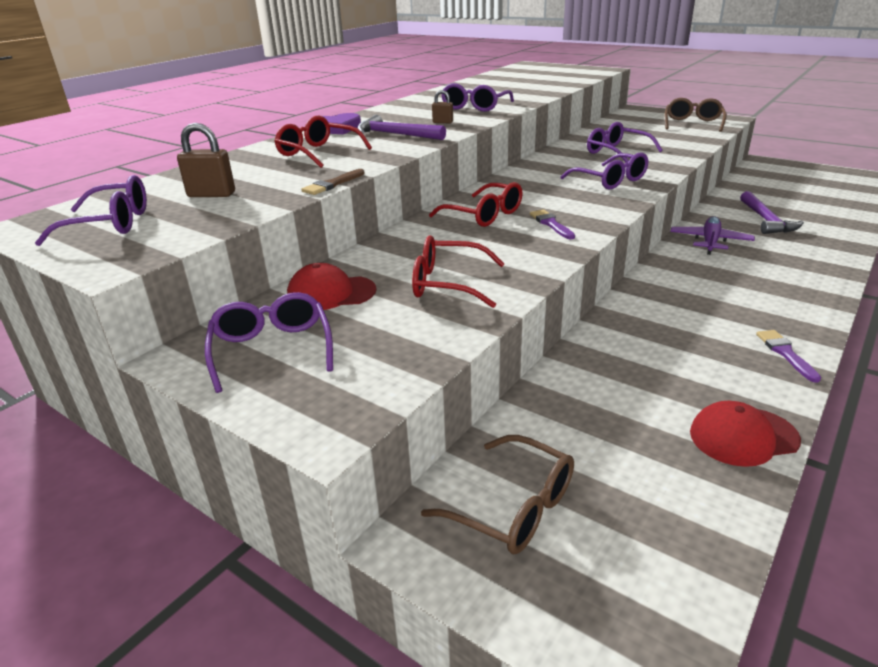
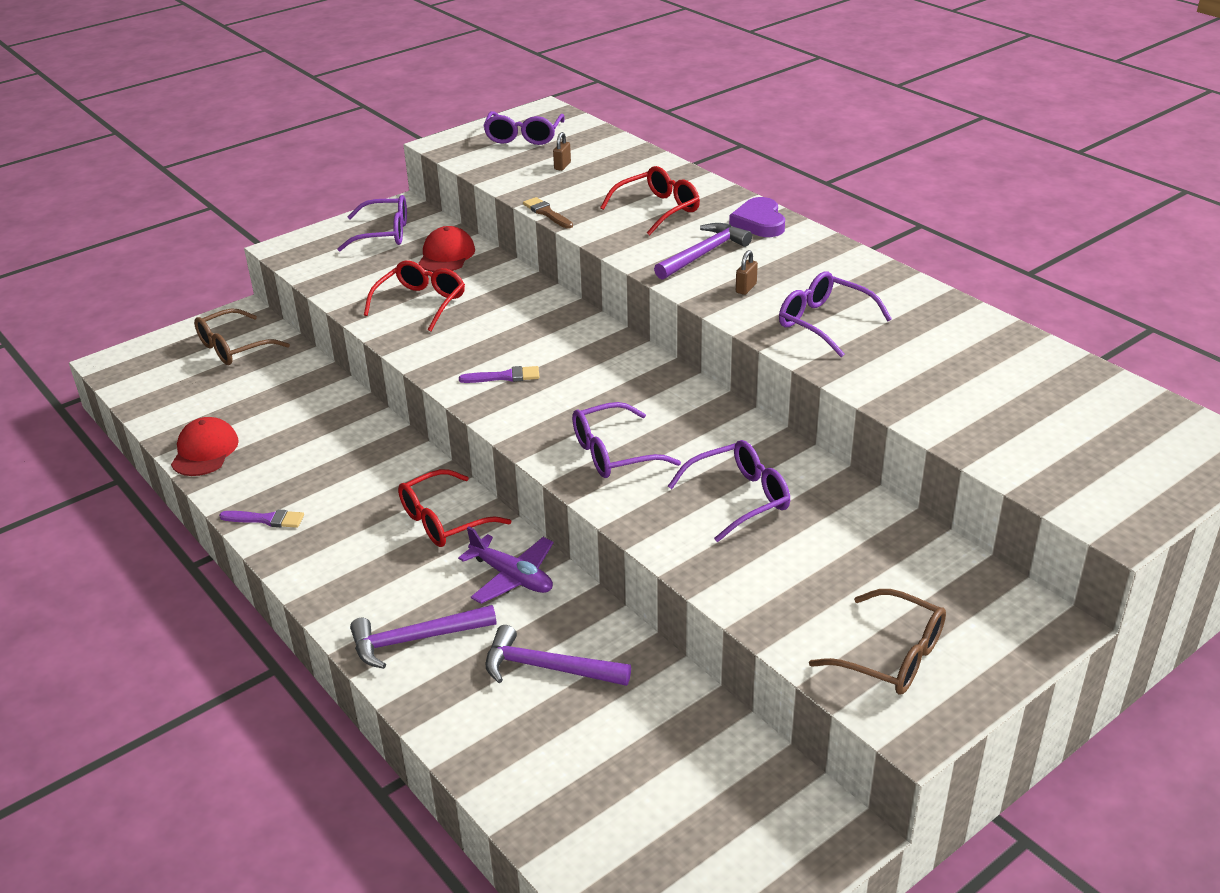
camera: 105 degrees right, 5 degrees up
brown padlock [177,123,235,197] -> brown padlock [553,132,571,171], size x0.59
red glasses [429,182,523,227] -> red glasses moved to [398,469,511,547]
none -> purple hammer [350,605,497,669]

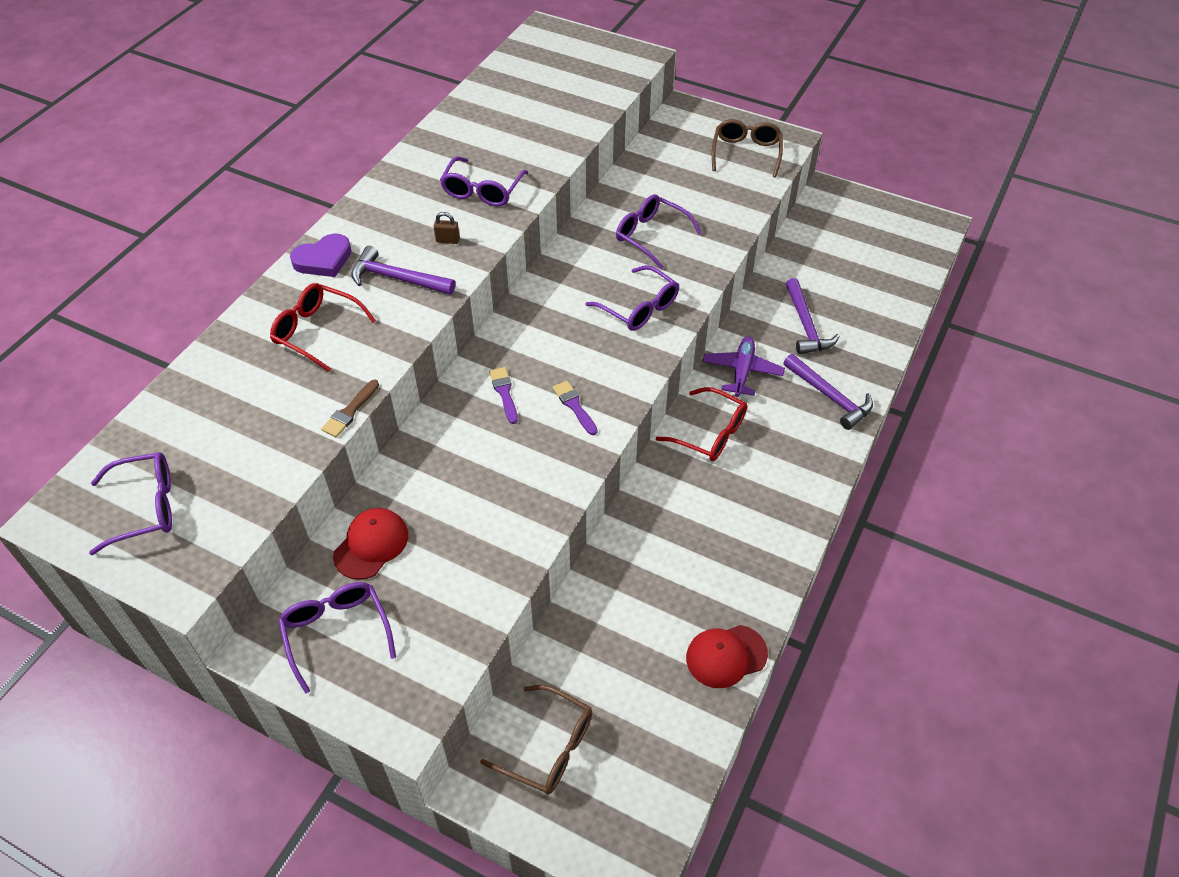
camera: 115 degrees left, 15 degrees up
purple brush [219,509,304,528] -> purple brush moved to [489,367,518,424]
red glasses [364,260,465,331] -> none
red cap [419,226,475,272] -> red cap turned 135 degrees clockwise [333,508,408,580]
brown padlock [553,132,571,171] -> none

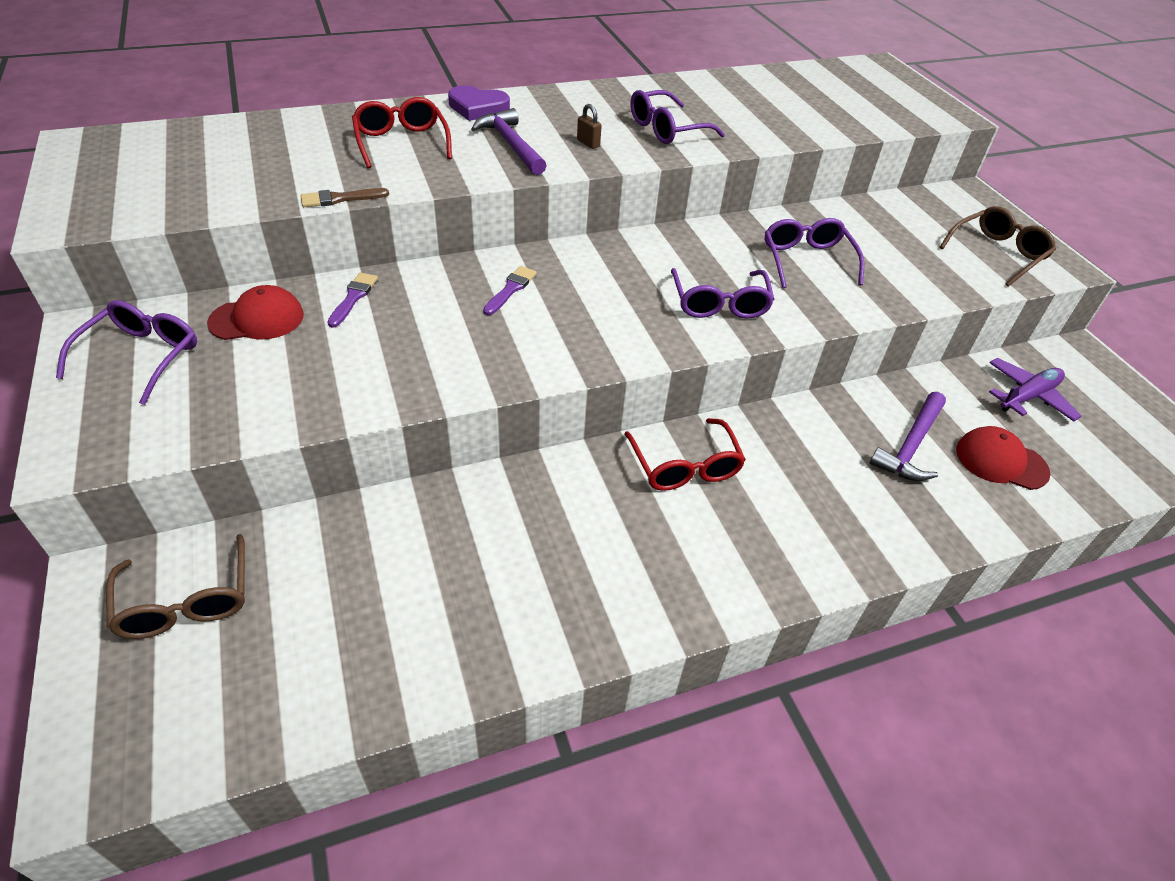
camera: 40 degrees right, 5 degrees down
purple glasses [89,452,172,555] -> none
purple brush [553,381,598,435] -> purple brush moved to [327,273,378,328]
red cap [686,625,768,688] -> red cap moved to [956,426,1051,490]
purple plane [702,337,785,397] -> purple plane moved to [989,358,1082,421]
purple hammer [783,354,873,430] -> none

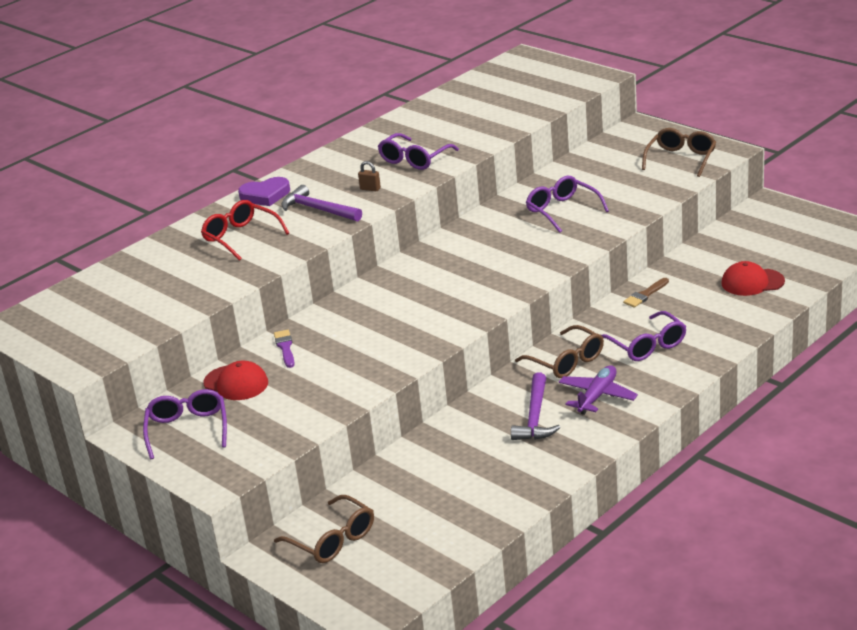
camera: 20 degrees left, 15 degrees down
red cap [207,285,304,340] -> red cap turned 75 degrees clockwise [203,361,268,400]
brown brush [301,188,389,207] -> brown brush moved to [623,278,669,308]
purple brush [483,266,537,315] -> none
red glasses [624,418,746,491] -> brown glasses [515,325,604,378]
purple glasses [671,268,775,319] -> purple glasses moved to [601,311,687,361]
purple hammer [869,392,946,481] -> purple hammer moved to [511,373,561,440]
purple plane [989,358,1082,421] -> purple plane moved to [559,365,638,415]

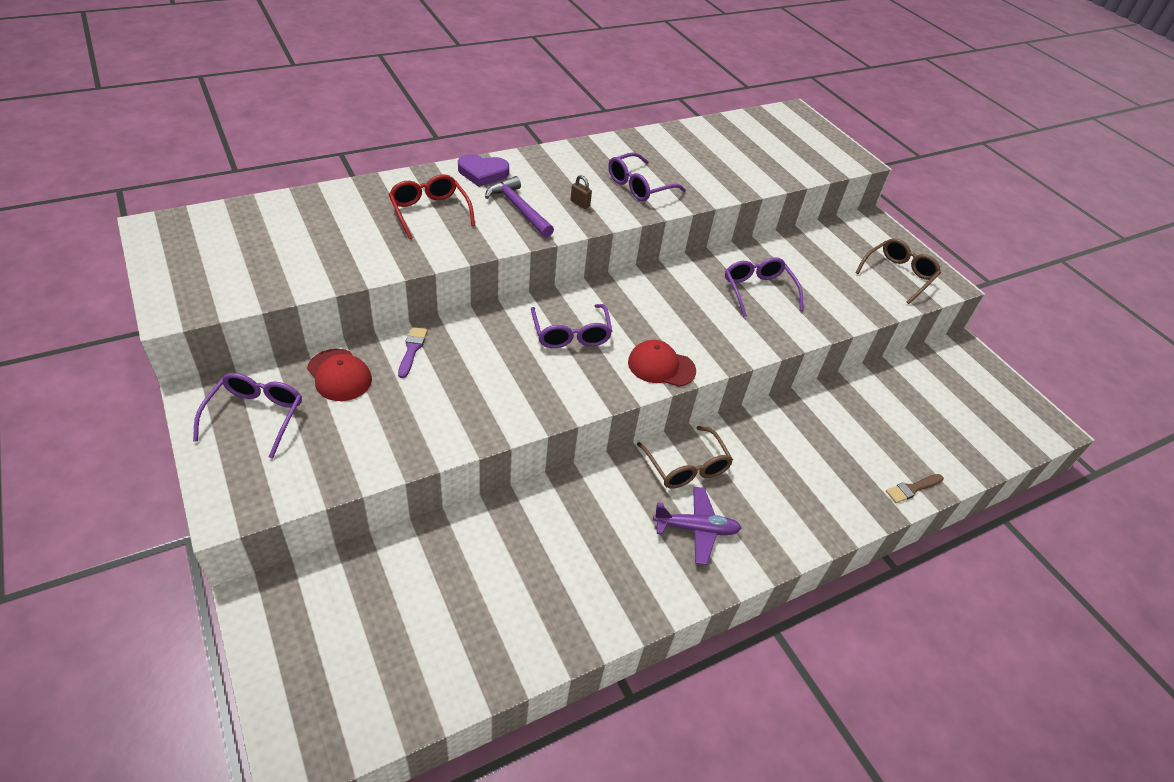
camera: 10 degrees right, 15 degrees up
brown glasses [274,495,374,563] -> none
purple hammer [511,373,561,440] -> none
purple plane [559,365,638,415] -> purple plane turned 45 degrees clockwise [653,487,741,565]
purple glasses [601,311,687,361] -> purple glasses moved to [531,304,612,348]
brown brush [623,278,669,308] -> brown brush moved to [886,474,944,503]
red cap [721,261,785,296] -> red cap moved to [628,340,696,387]

